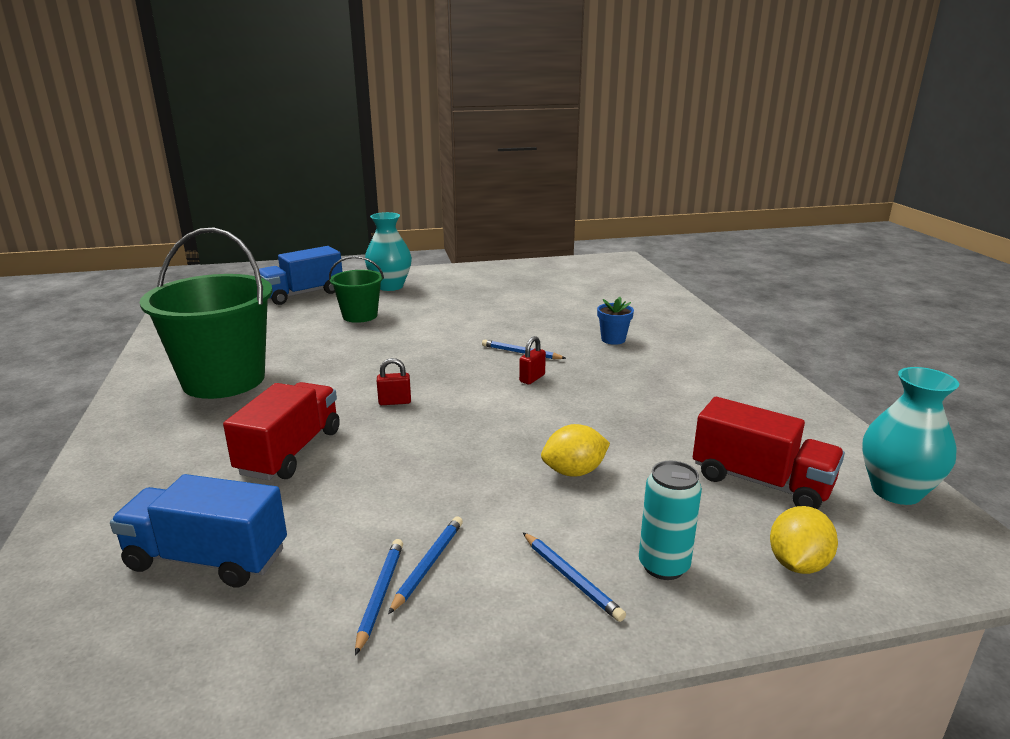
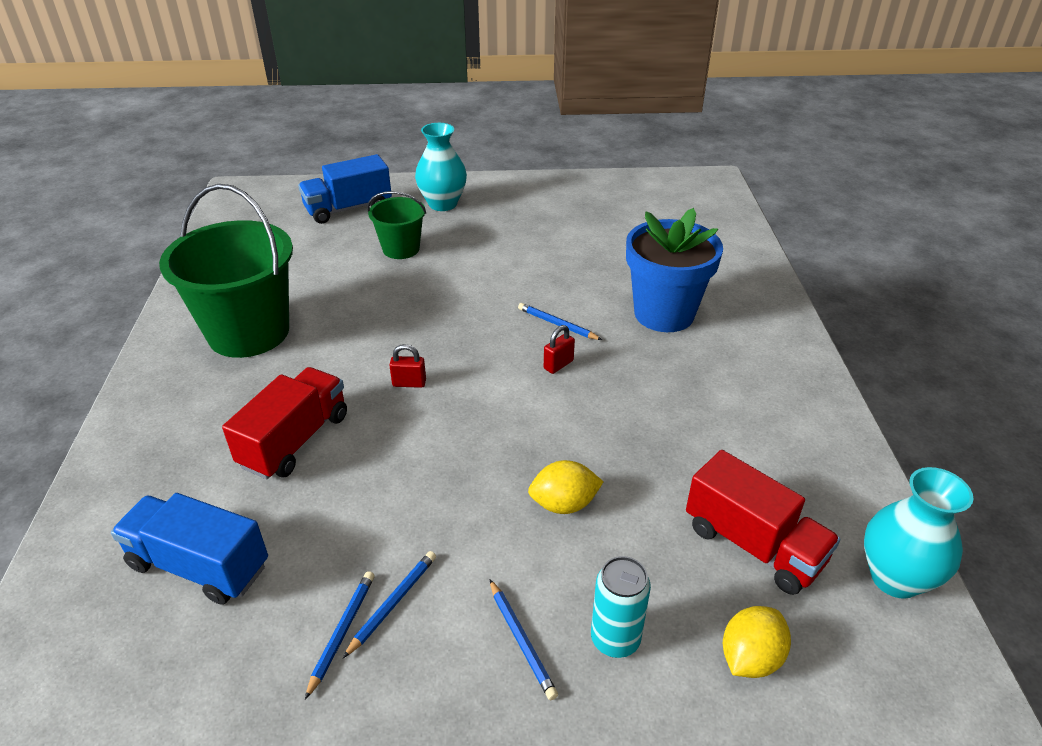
camera: 10 degrees right, 15 degrees up
blue flower pot [597,297,634,345] -> blue flower pot [626,208,723,332], size x2.27

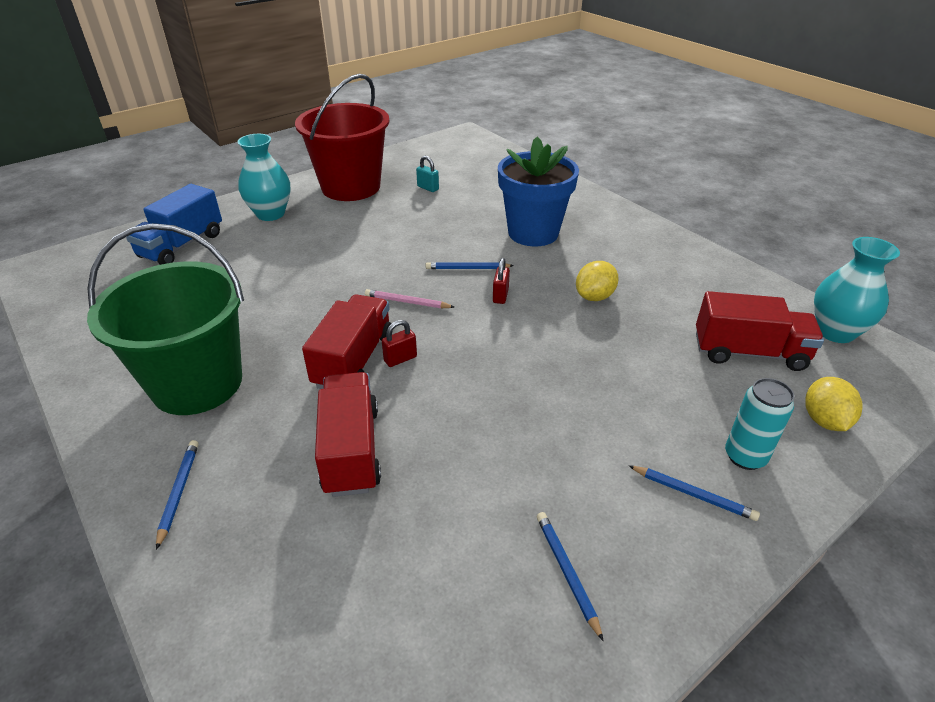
camera: 35 degrees left, 0 degrees up
blue truck [111,493,268,605] -> none
blue pencil [343,551,436,658] -> blue pencil moved to [156,440,199,550]
green bucket [367,191,426,259] -> none
yellow lemon [528,460,603,514] -> yellow lemon moved to [576,261,619,301]
none -> red bucket [295,74,389,201]
none -> red truck [302,294,391,389]
none -> pink pencil [365,289,454,308]
none -> turquoise padlock [416,156,439,192]

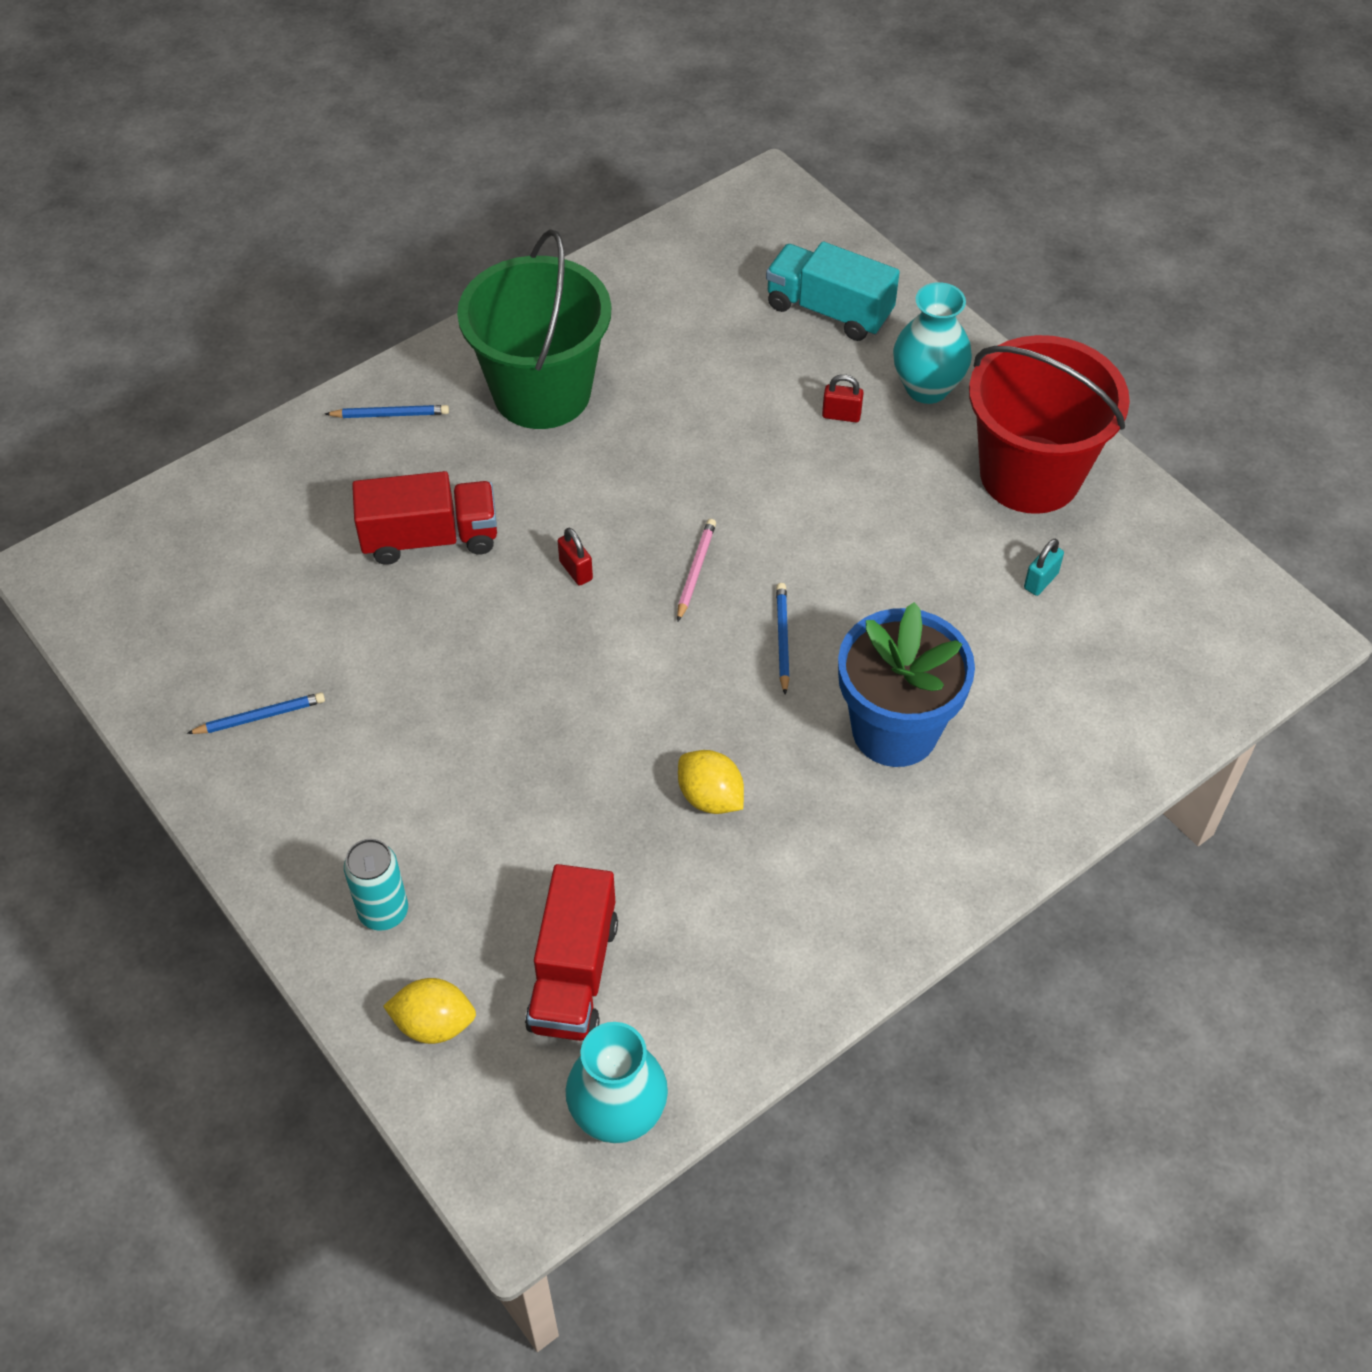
camera: 90 degrees right, 15 degrees up
blue truck [126,184,222,265] -> turquoise truck [766,242,900,341]
red truck [302,294,391,389] -> none
red padlock [493,258,510,304] -> red padlock moved to [822,374,864,422]
blue pencil [628,465,760,521] -> none

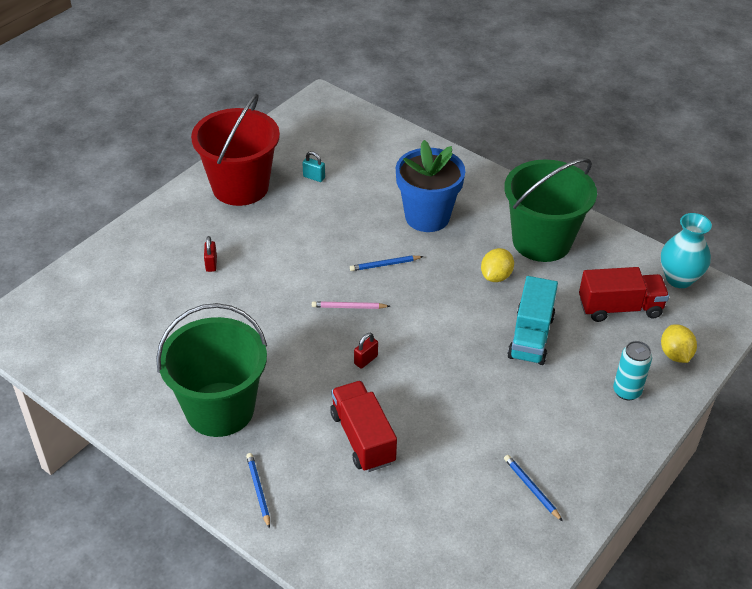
camera: 105 degrees left, 10 degrees down
turquoise truck [766,242,900,341] -> turquoise truck moved to [507,276,558,365]
turquoise vase [893,282,972,404] -> none
none -> green bucket [504,158,597,262]

